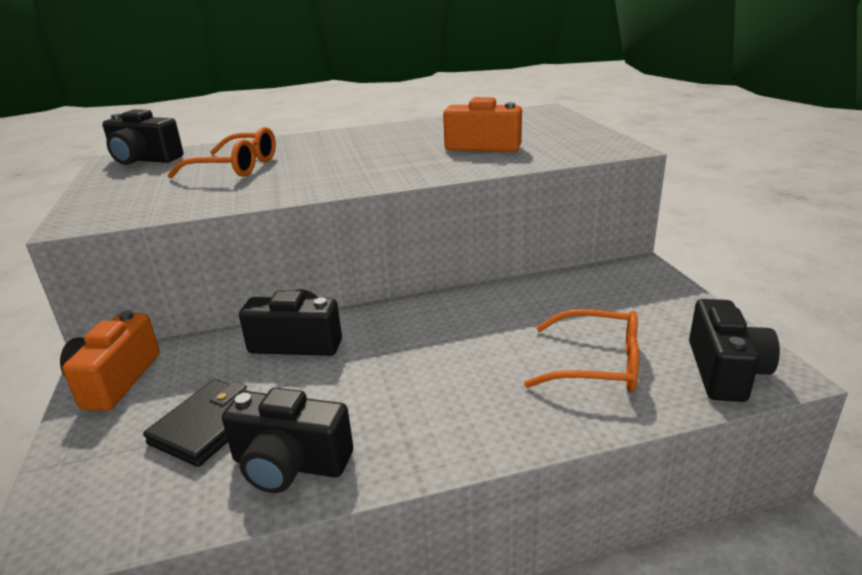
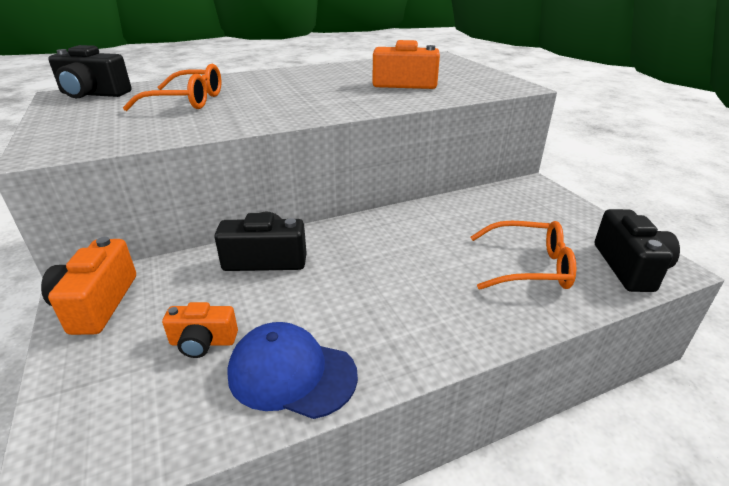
camera: 10 degrees left, 5 degrees up
black wallet [143,379,248,467] -> orange camera [162,302,238,358]
black camera [222,388,353,493] -> blue cap [227,322,358,419]

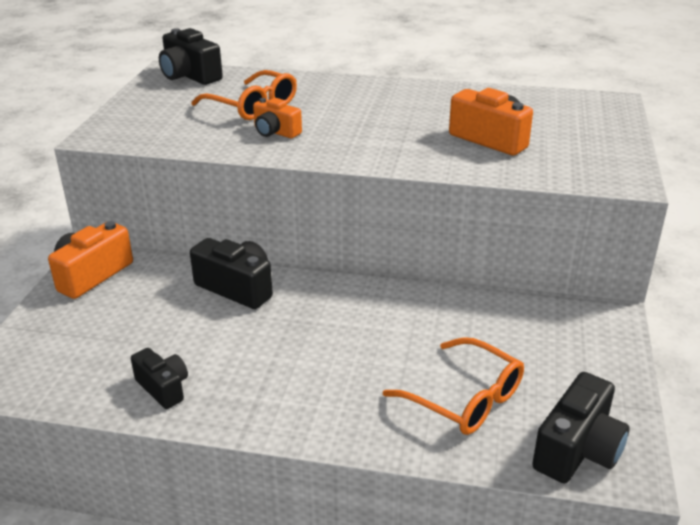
camera: 35 degrees right, 0 degrees up
orange camera [162,302,238,358] -> orange camera moved to [253,98,302,138]
blue cap [227,322,358,419] -> black camera [131,348,188,409]

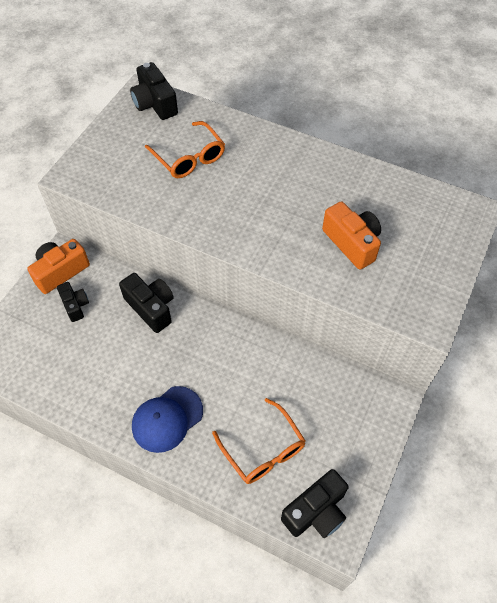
camera: 15 degrees right, 25 degrees up
black camera [131,348,188,409] -> black camera moved to [57,282,89,322]
orange camera [253,98,302,138] -> none
none -> blue cap [132,386,203,453]

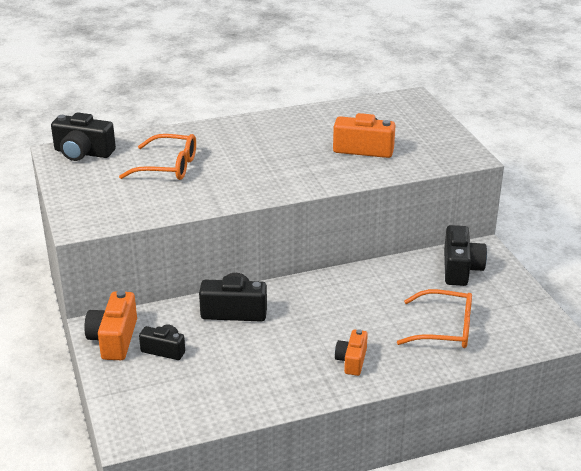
camera: 45 degrees left, 25 degrees down
blue cap [132,386,203,453] -> orange camera [335,329,368,376]
black camera [281,469,348,538] -> black camera moved to [444,225,487,286]

